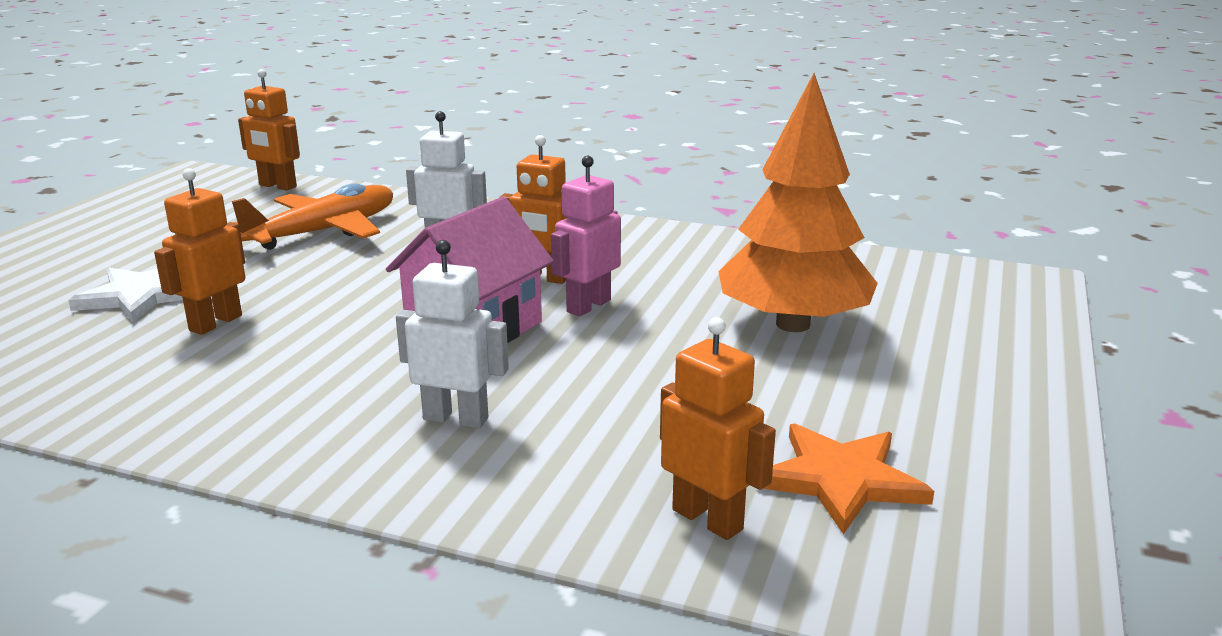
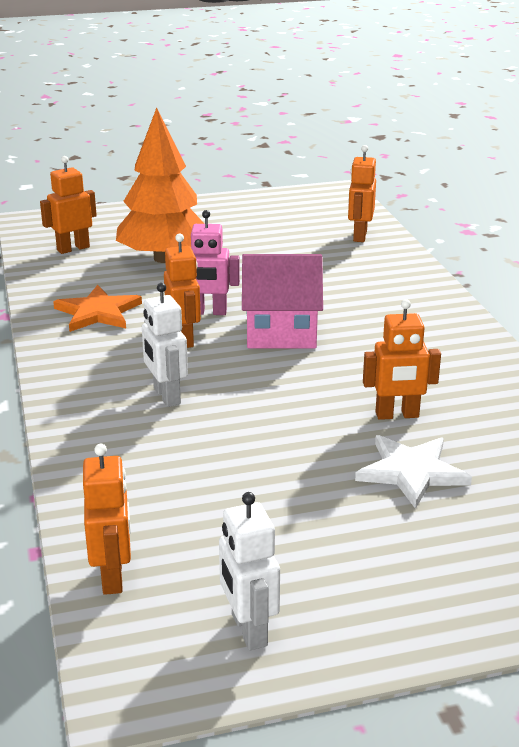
camera: 125 degrees left, 5 degrees up
orange plane [232,183,393,250] -> none
white robot [396,240,509,428] -> white robot moved to [219,492,280,651]
orange star [763,423,934,534] -> orange star moved to [53,285,142,332]
none -> orange robot [40,156,97,254]

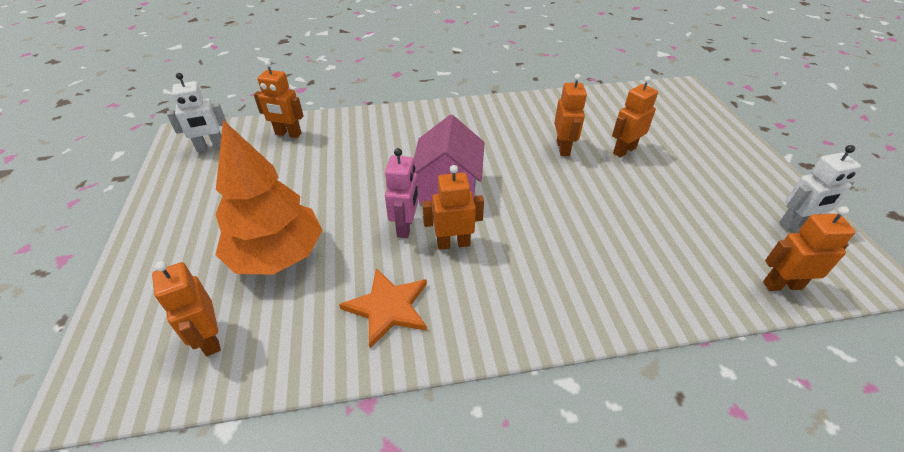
camera: 85 degrees left, 15 degrees up
white robot [142,283,188,407] -> white robot moved to [167,73,226,152]
white star [355,435,472,509] -> orange robot [612,76,658,157]

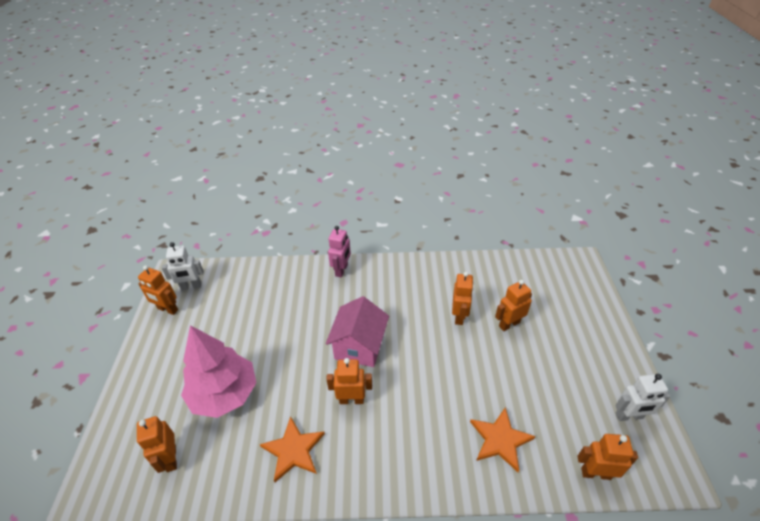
camera: 10 degrees right, 0 degrees up
orange tree [215,120,322,274] -> pink tree [181,325,256,418]
orange robot [254,61,303,138] -> orange robot moved to [138,265,178,315]
pink robot [385,148,419,238] -> pink robot moved to [328,226,351,278]
none -> orange star [470,407,536,472]

